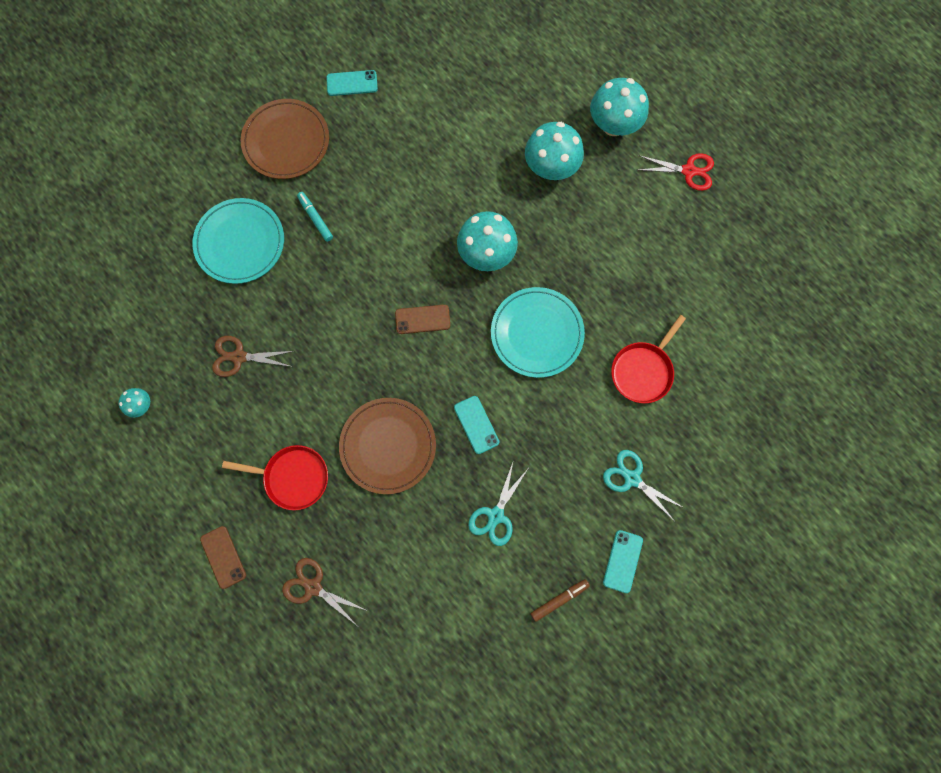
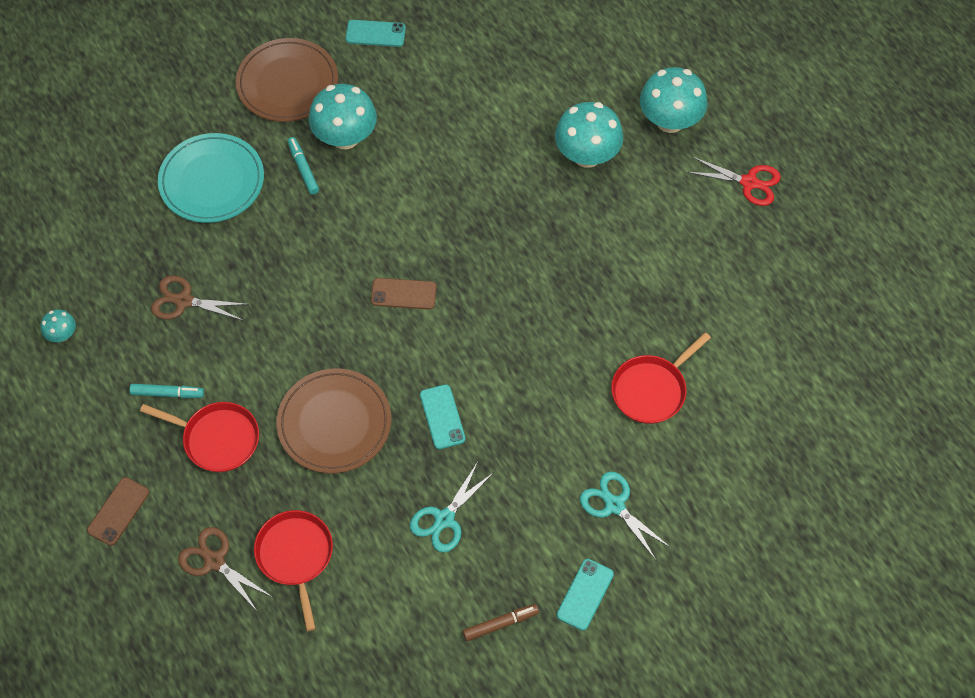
camera: 10 degrees right, 15 degrees down
brown phone [200,526,246,589] -> brown phone turned 45 degrees clockwise [87,477,149,546]
turquoise mushroom [457,211,518,271] -> turquoise mushroom moved to [309,84,377,149]
turquoise plate [491,287,585,378] -> none
none -> turquoise marker [130,384,204,398]
none -> red pan [254,510,333,631]

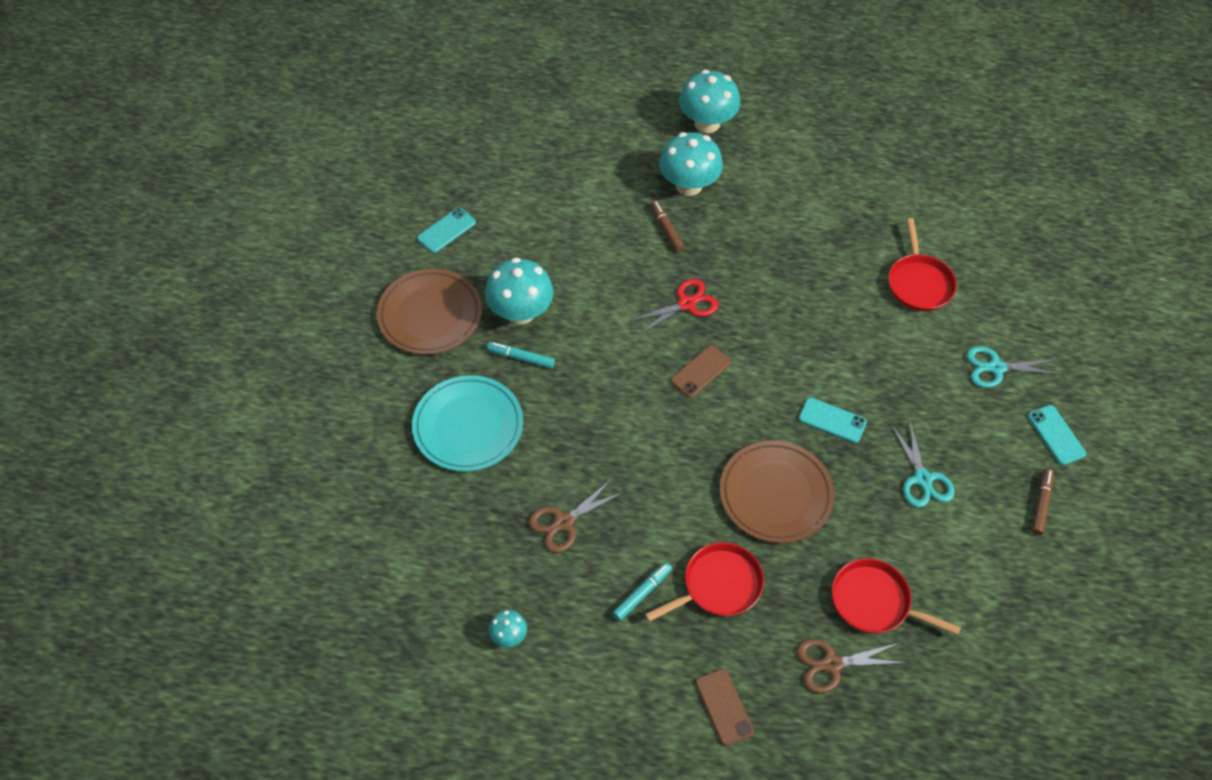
camera: 50 degrees left, 5 degrees down
red scissors [687,157,781,206] -> red scissors moved to [630,279,719,335]
none -> brown marker [650,201,685,252]

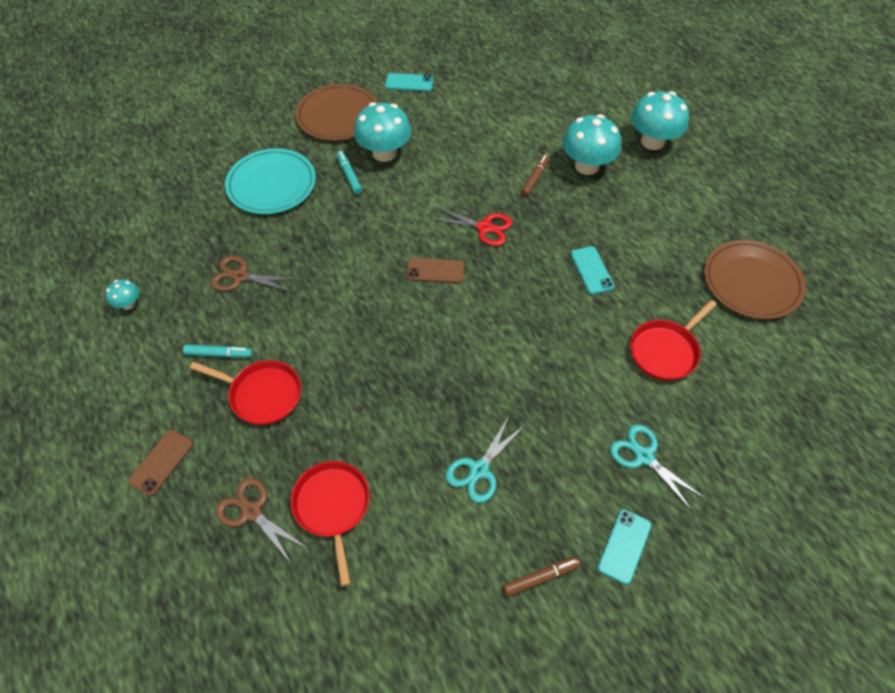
camera: 50 degrees right, 0 degrees up
brown plate [720,441,835,543] -> brown plate moved to [704,240,806,319]
turquoise phone [799,397,867,443] -> turquoise phone moved to [570,246,614,295]

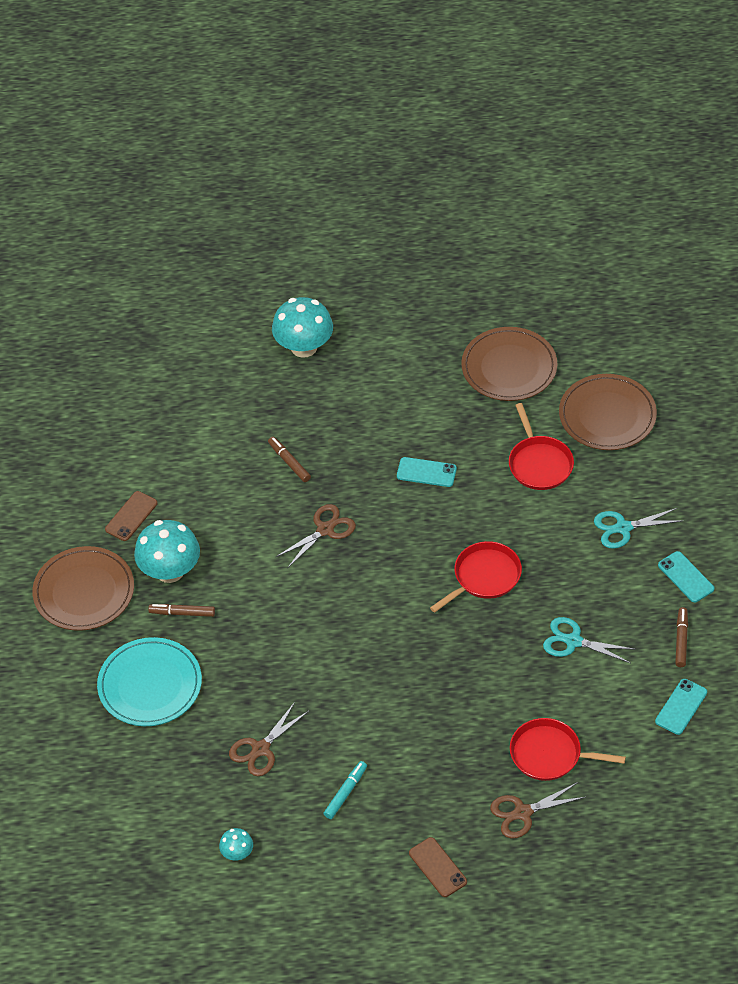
camera: 60 degrees left, 5 degrees down
red pan [190,360,301,425] -> red pan moved to [430,541,522,613]
turquoise marker [336,151,362,194] -> brown marker [148,604,215,617]
turquoise phone [385,73,433,91] -> turquoise phone moved to [655,679,707,735]
brown phone [406,258,464,283] -> brown phone moved to [105,491,157,541]
red scissors [430,207,512,246] -> brown scissors [276,504,356,567]
turquoise scissors [445,416,525,503] -> turquoise scissors turned 135 degrees clockwise [543,617,634,663]
turquoise mushroom [562,114,621,175] -> none
none -> brown plate [559,374,657,450]

